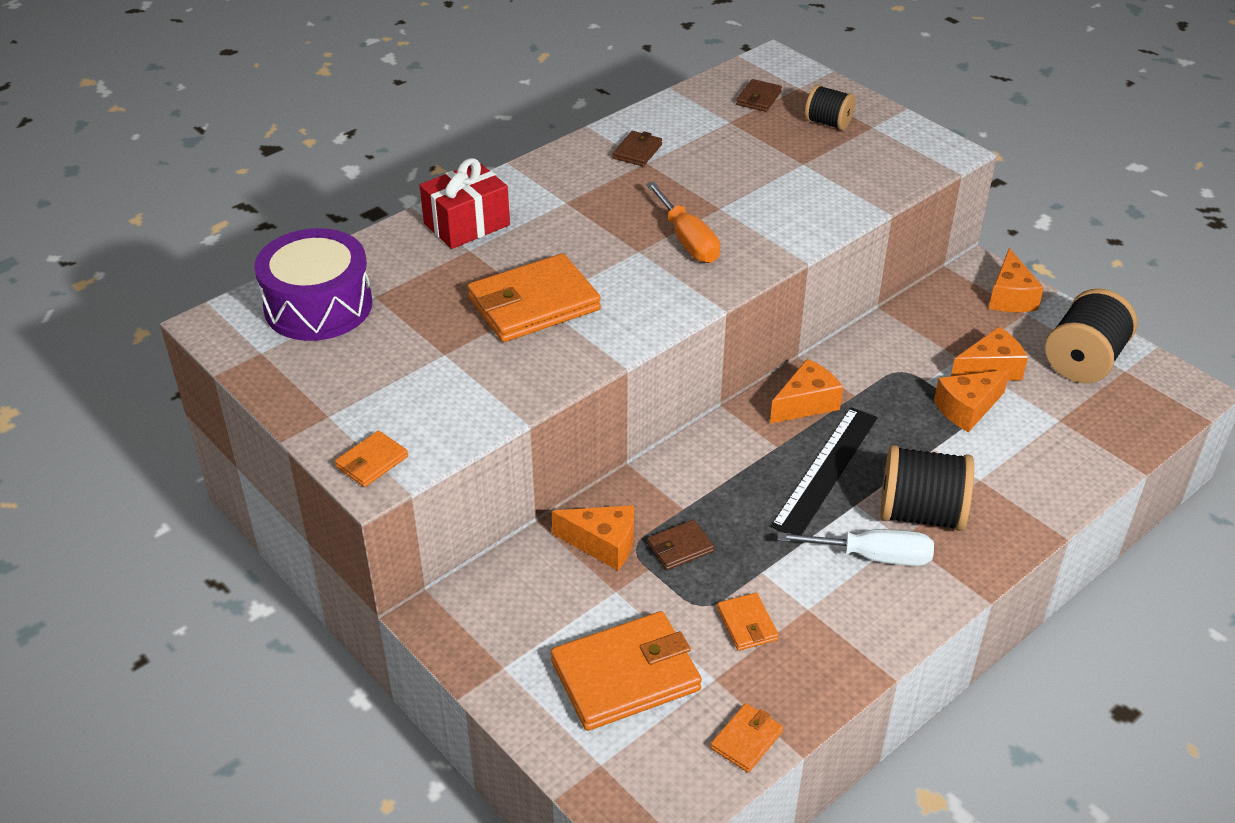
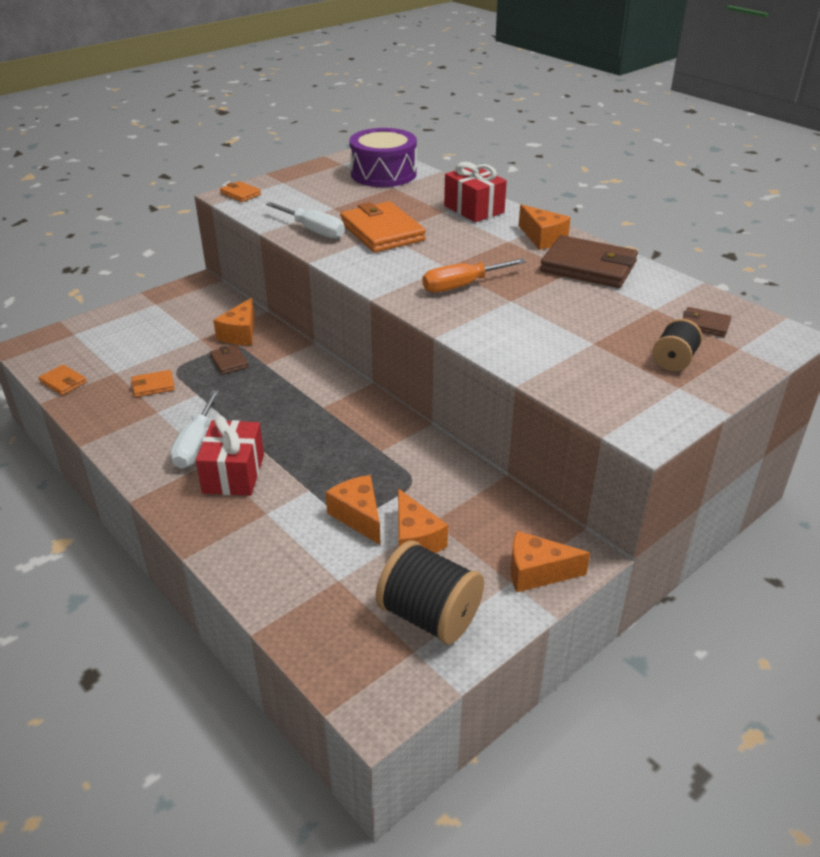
camera: 90 degrees right, 5 degrees down
orange wallet [551,611,702,731] -> none
brown wallet [613,131,662,166] -> brown wallet [540,235,638,288], size x2.10
orange cheese [770,359,843,423] -> orange cheese moved to [519,204,571,250]
black ruler [771,407,878,535] -> none
black spool [880,445,974,531] -> red gift [196,416,264,496]
none -> white screwdriver [266,202,345,239]

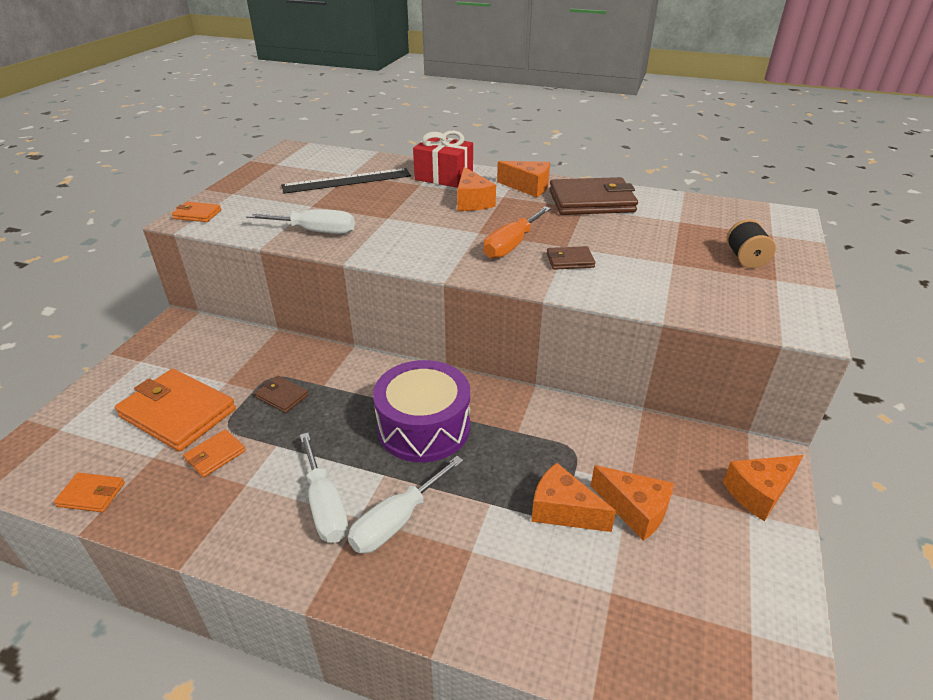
camera: 30 degrees left, 0 degrees up
red gift [196,416,264,496] -> white screwdriver [348,456,463,553]
orange cheese [213,298,255,345] -> orange cheese moved to [457,167,496,211]
orange wallet [340,201,426,253] -> orange wallet moved to [115,369,236,452]
purple drum [349,128,417,187] -> purple drum moved to [373,360,470,462]
black spool [376,540,484,644] -> none
brown wallet [683,307,731,337] -> brown wallet moved to [547,246,595,270]
none -> black ruler [281,168,411,194]

